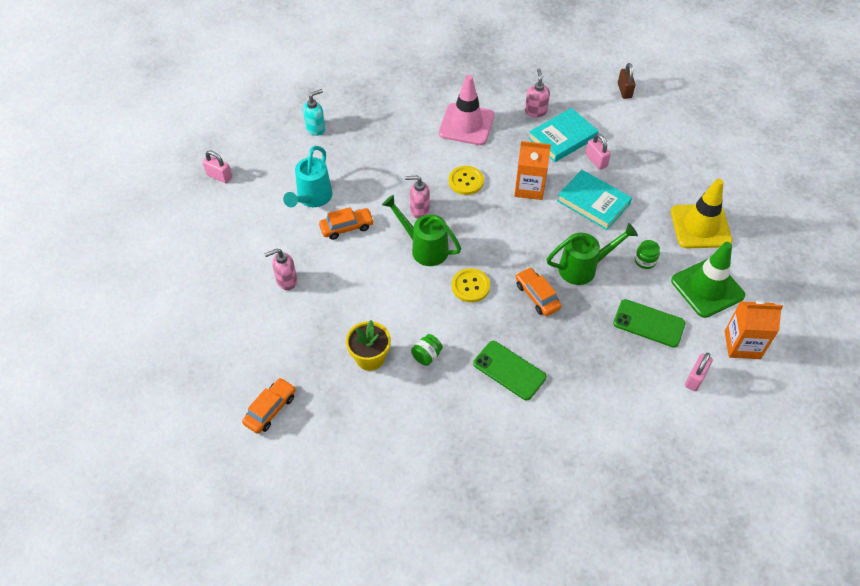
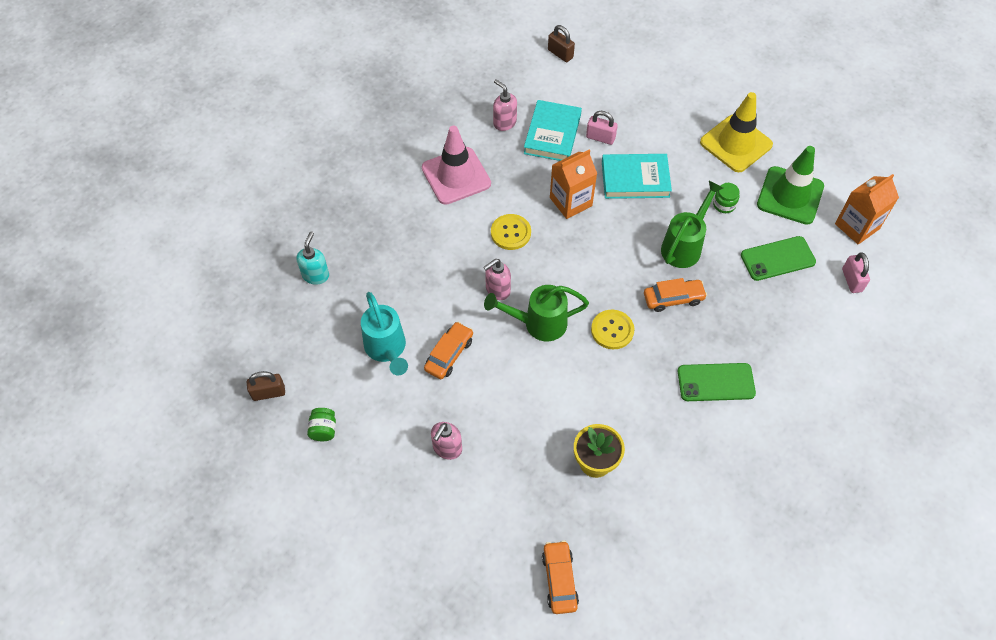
camera: 40 degrees left, 5 degrees up
pink padlock [202,150,232,183] -> brown padlock [247,371,285,401]
green jar [411,334,443,366] -> green jar moved to [307,408,336,441]
orange car [516,267,561,316] -> orange car turned 150 degrees clockwise [644,278,707,312]

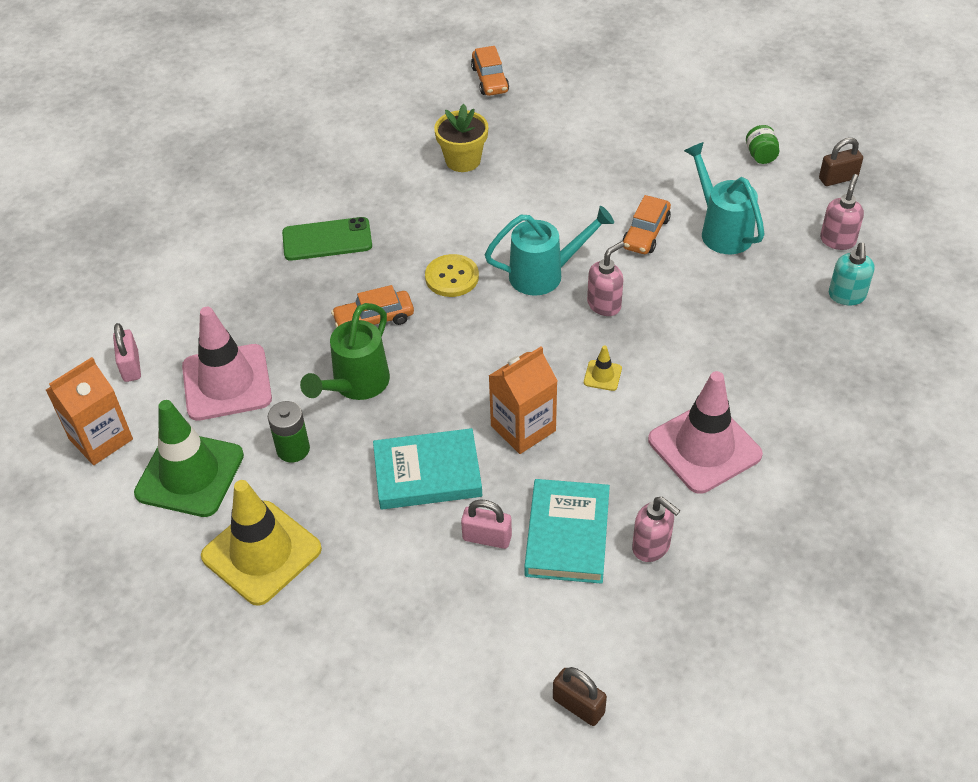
camera: 175 degrees right, 10 degrees down
pink soap dispenser [431,422,462,460] -> pink soap dispenser moved to [820,174,864,250]
green watering can [484,285,589,341] -> turquoise watering can [485,206,614,296]
yellow button [491,214,531,250] -> yellow traffic cone [584,346,622,391]
green jar [713,183,739,213] -> green battery [268,401,310,462]
green phone [741,236,816,281] -> pink traffic cone [182,307,272,421]

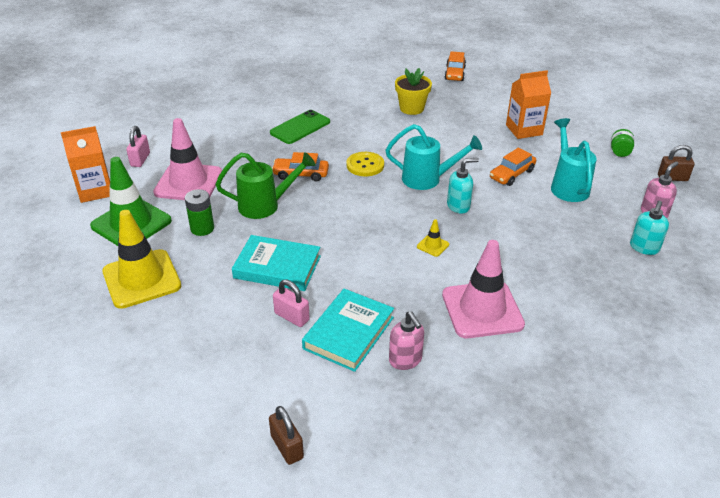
camera: 20 degrees right, 10 degrees down
green phone [282,217,372,261] -> green phone turned 60 degrees counterclockwise [270,110,330,144]
green watering can [300,303,390,400] -> green watering can turned 150 degrees counterclockwise [216,152,315,219]
orange carton [489,346,558,454] -> orange carton moved to [506,70,551,139]
pink soap dispenser [587,241,624,316] -> turquoise soap dispenser [447,158,479,214]

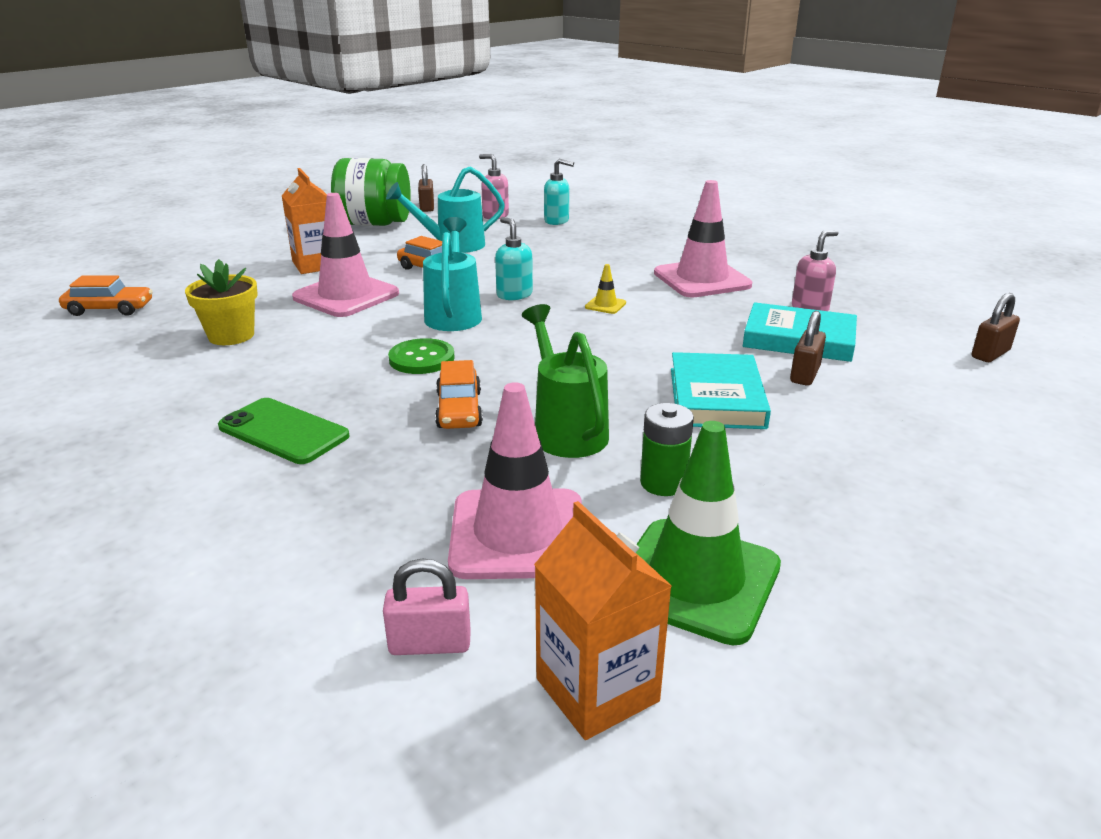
camera: 100 degrees left, 10 degrees down
yellow traffic cone [102,210,181,309] -> none
pink padlock [273,280,310,327] -> brown padlock [790,311,826,386]
yellow button [347,152,384,176] -> green button [388,338,455,374]
green jar [611,129,634,157] -> green jar [331,158,411,226], size x2.41
none -> pink traffic cone [292,193,399,317]

